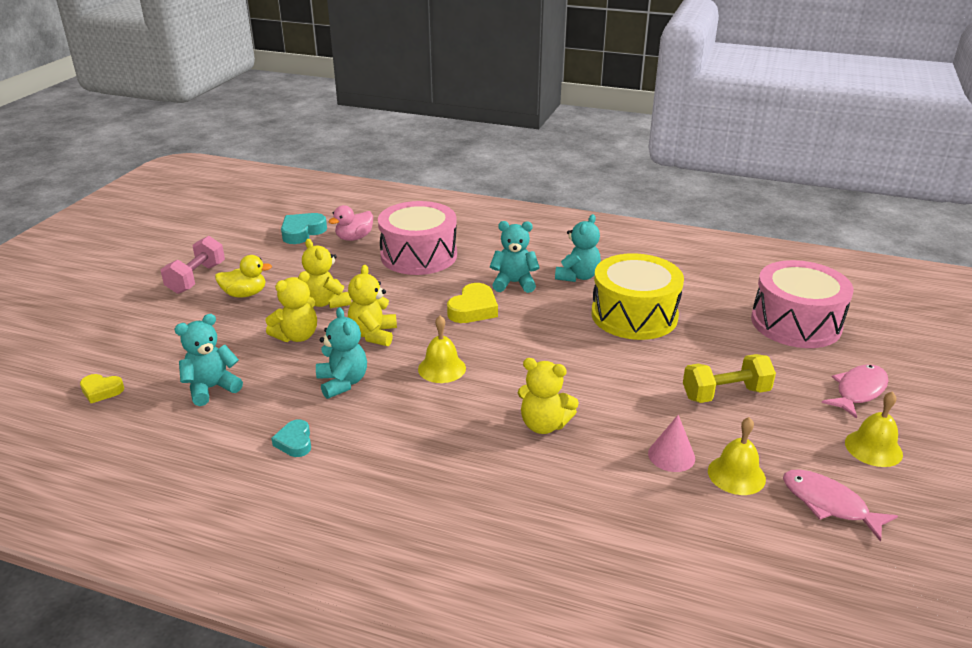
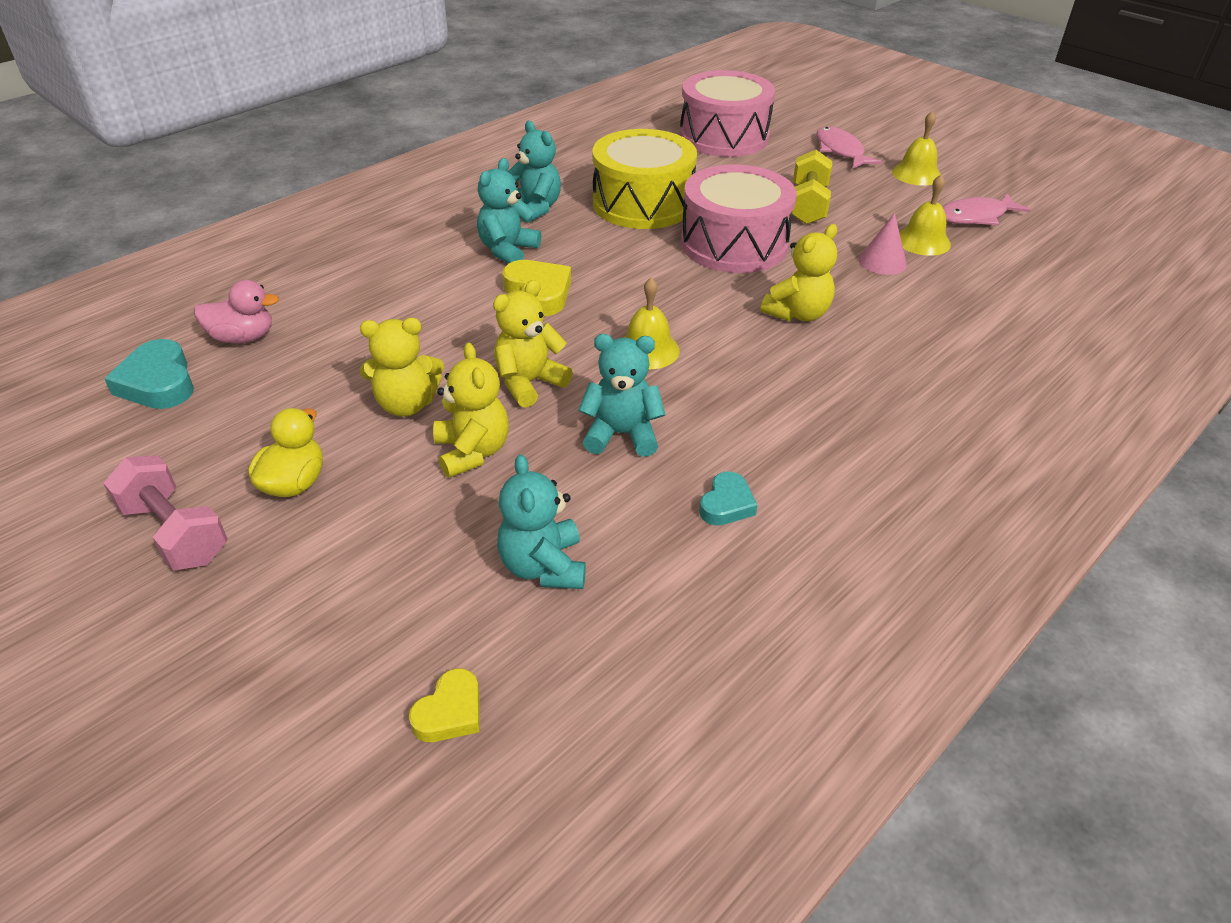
camera: 65 degrees left, 10 degrees up
turquoise heart [271,420,311,457] -> turquoise heart turned 75 degrees counterclockwise [699,471,758,525]
pink duck [328,205,373,241] -> pink duck turned 75 degrees counterclockwise [194,280,279,344]
yellow teddy bear [348,265,397,346] -> yellow teddy bear turned 105 degrees clockwise [493,280,573,408]
pink drum [378,201,457,275] -> pink drum moved to [681,164,797,273]

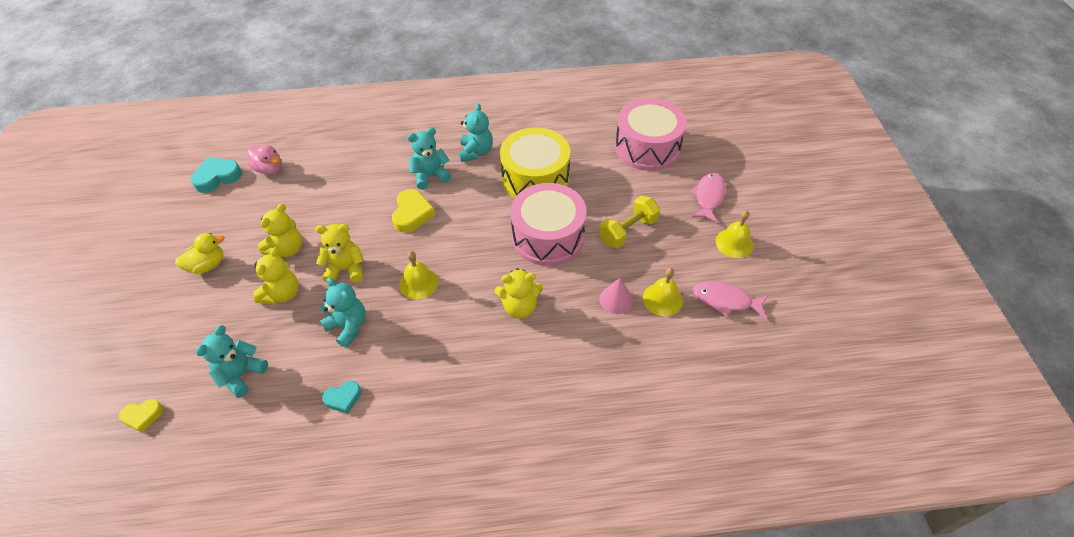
camera: 40 degrees right, 10 degrees up
pink dumbbell [103,455,228,571] -> none
turquoise heart [104,339,194,409] -> turquoise heart turned 45 degrees clockwise [191,157,242,193]
yellow teddy bear [360,318,444,417] -> yellow teddy bear turned 90 degrees counterclockwise [258,203,302,257]

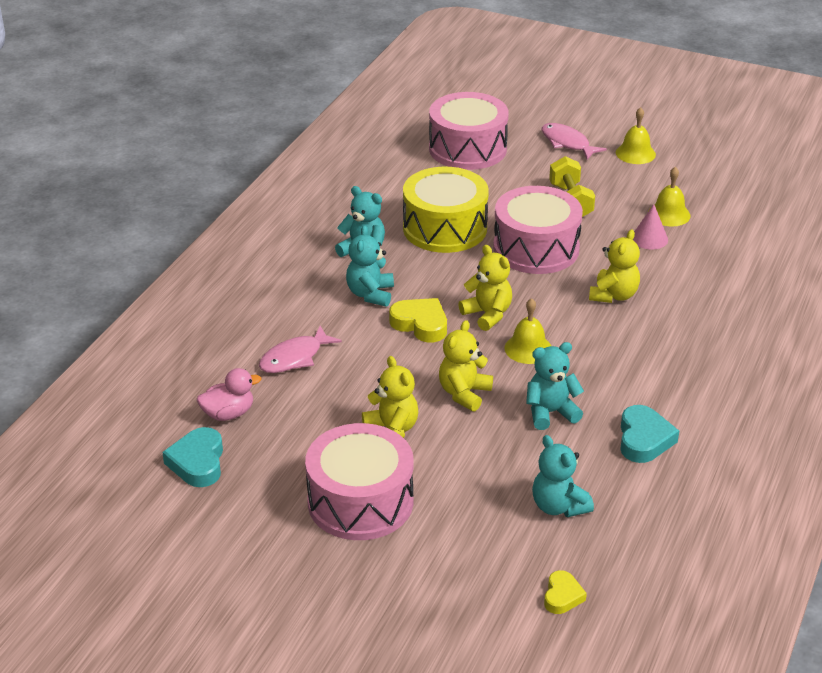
camera: 60 degrees left, 15 degrees down
yellow duck [175,233,225,274] -> pink drum [305,423,414,540]
yellow teddy bear [253,247,298,305] -> yellow teddy bear moved to [458,245,512,331]
turquoise heart [322,381,361,414] -> turquoise heart [620,405,679,463], size x1.59
pink fish [693,281,768,319] -> pink fish moved to [259,326,342,373]

